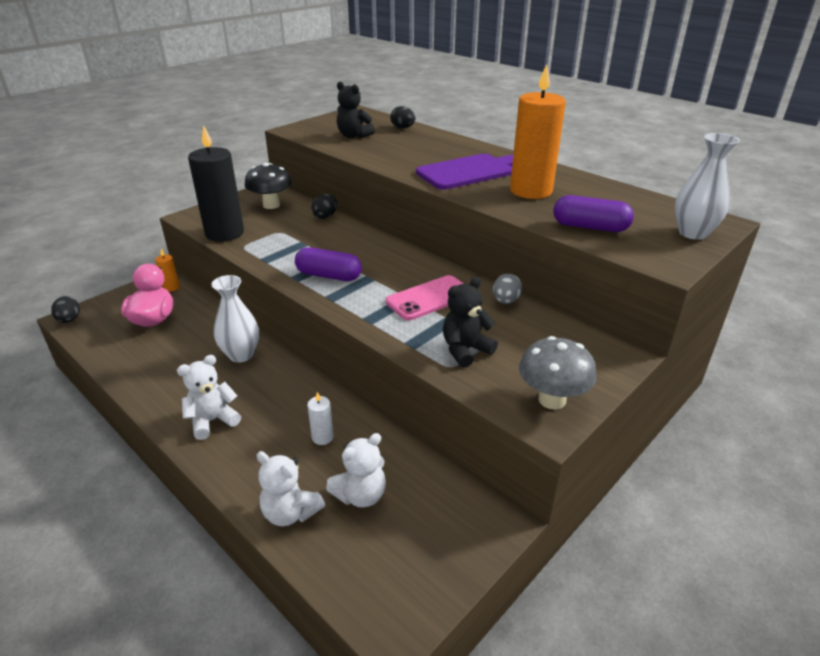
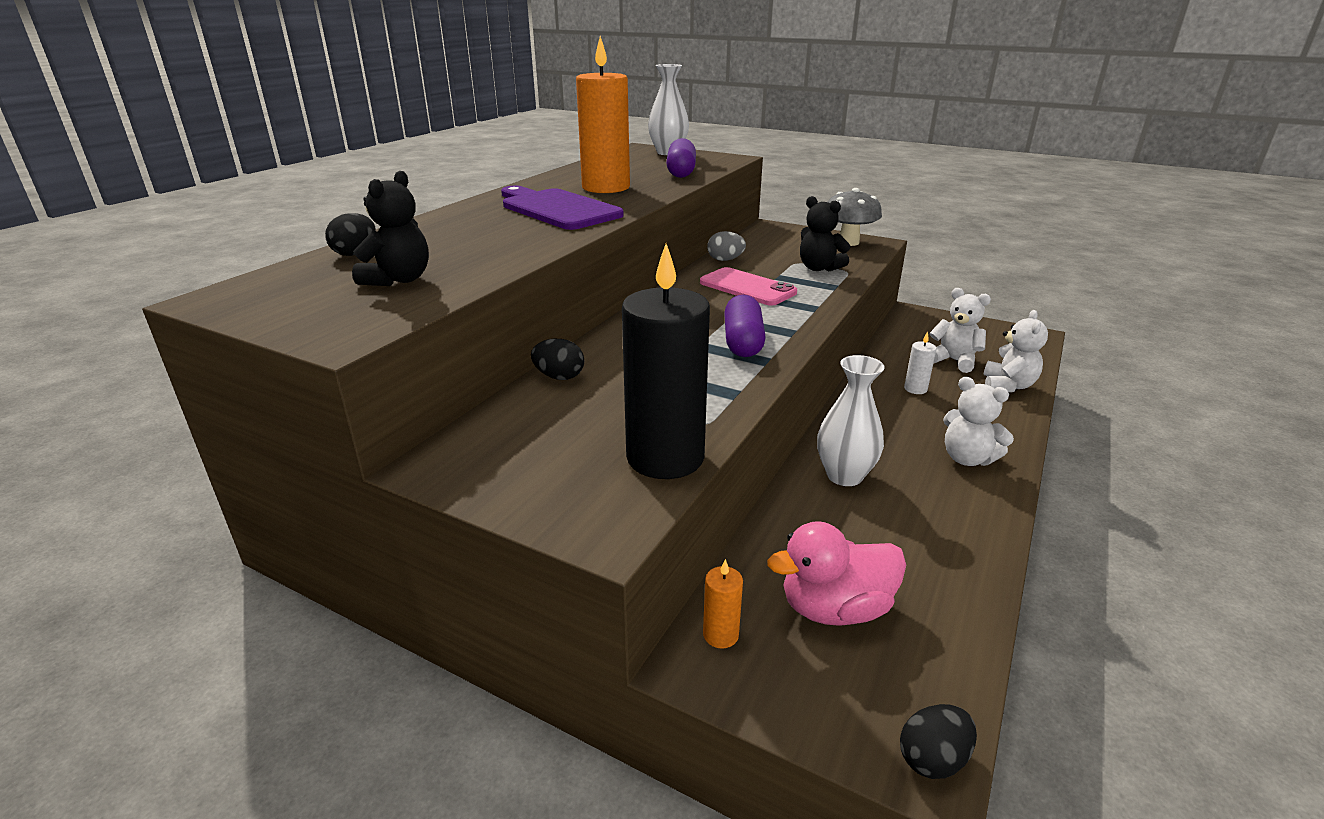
camera: 105 degrees left, 5 degrees down
black mushroom [245,163,292,209] -> none

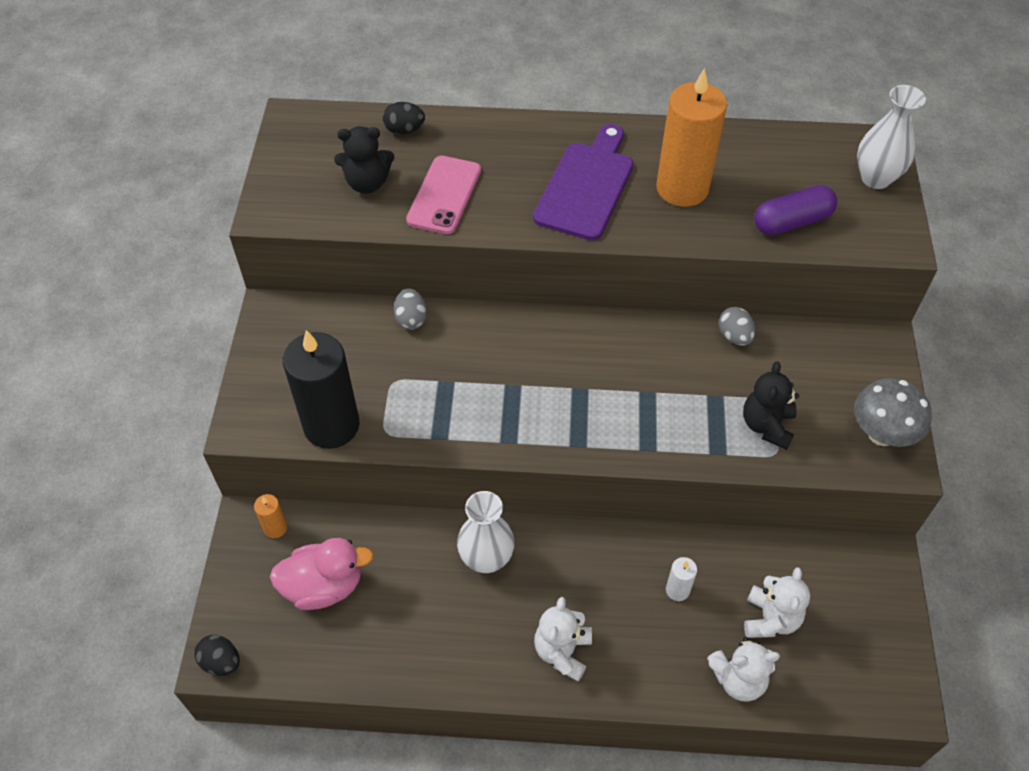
camera: 65 degrees right, 25 degrees up
black egg [531,339,584,380] -> grey egg [394,288,427,330]
pink phone [700,267,797,306] -> pink phone moved to [406,156,481,234]
purple capsule [724,295,766,357] -> none
pink duck [767,521,906,626] -> pink duck turned 120 degrees clockwise [270,538,374,610]

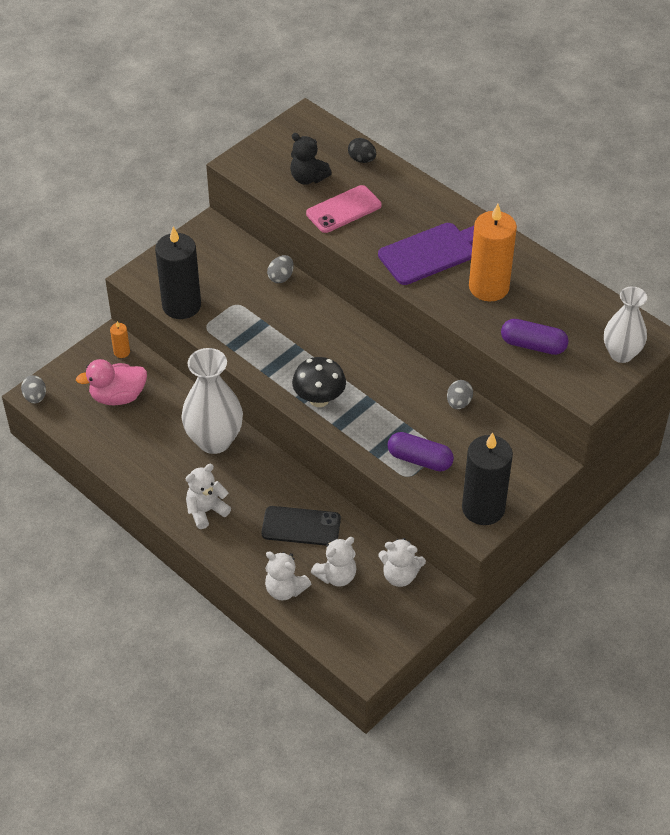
camera: 40 degrees right, 5 degrees down
black egg [194,635,240,676] -> grey egg [21,375,46,403]
pink duck [270,538,374,610] -> pink duck turned 135 degrees clockwise [76,359,147,406]
white vase [457,491,514,573] -> white vase [181,348,243,454], size x1.50
white candle [666,557,697,601] -> black phone [262,506,341,546]
black teddy bear [743,361,799,450] -> purple capsule [387,432,454,471]
grey mushroom [854,378,932,447] -> black candle [462,432,513,525]
none -> black mushroom [292,357,346,407]
none -> white teddy bear [378,538,426,587]

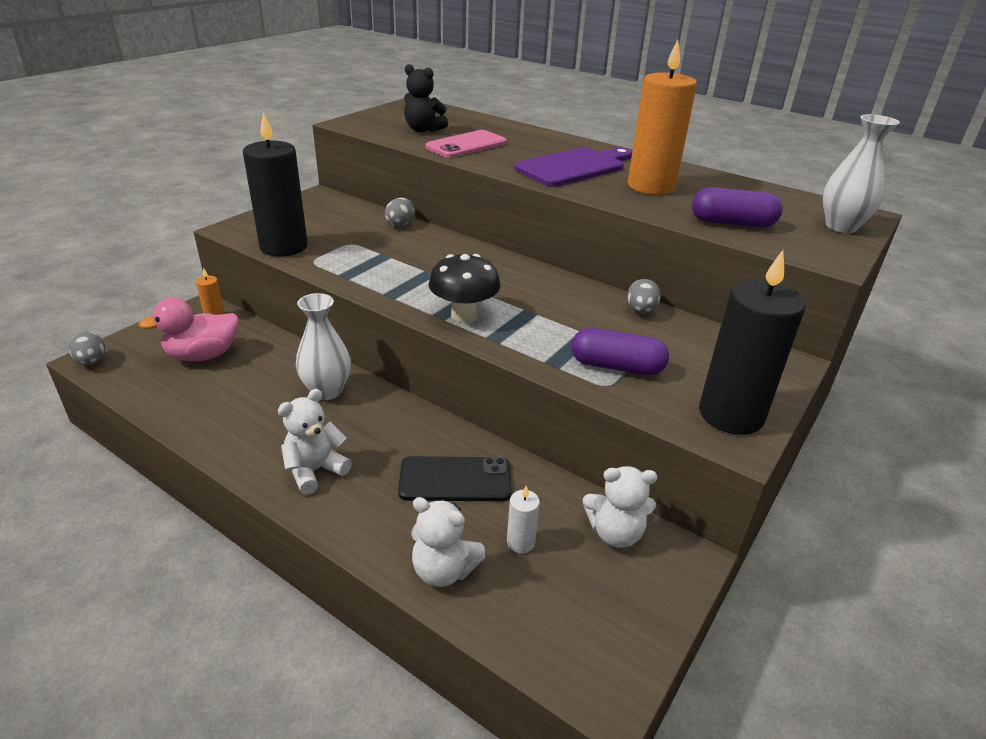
camera: 10 degrees left, 15 degrees down
white vase [181,348,243,454] -> white vase [296,293,351,400], size x0.67
white teddy bear [311,537,357,587] -> white candle [507,486,540,553]
black egg [348,138,376,163] -> none

